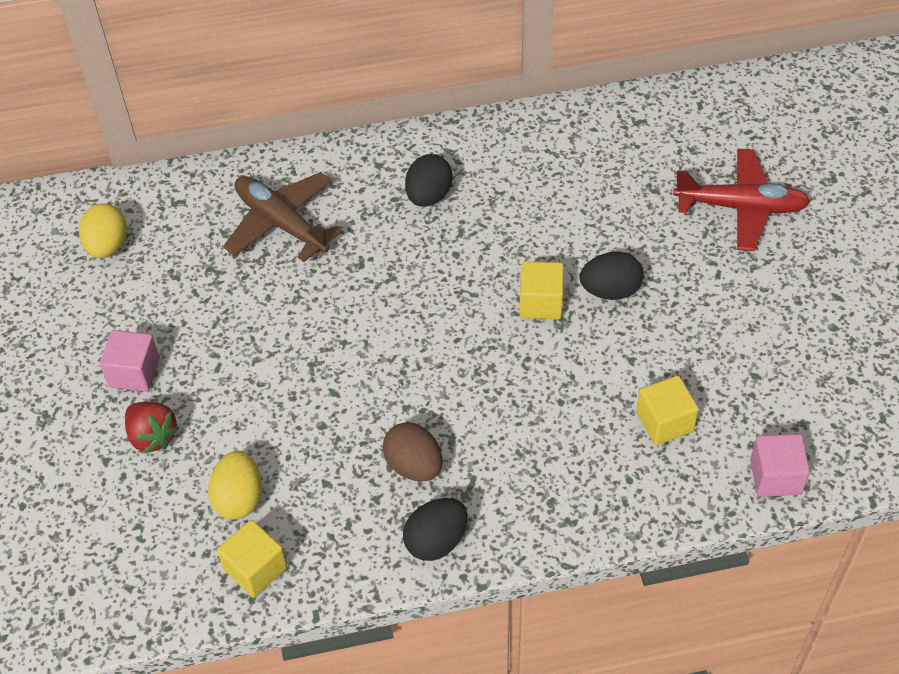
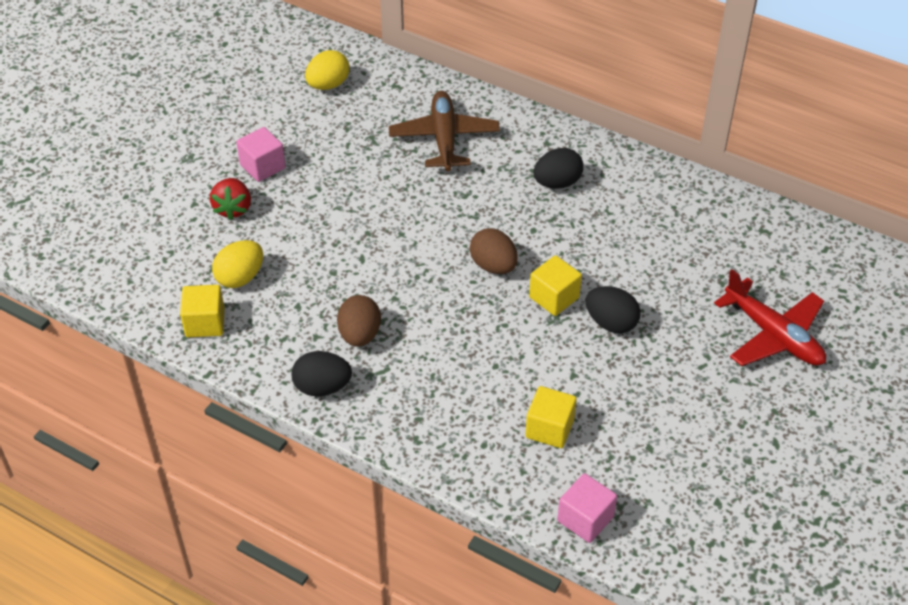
camera: 40 degrees right, 5 degrees down
none -> brown egg [470,228,518,274]

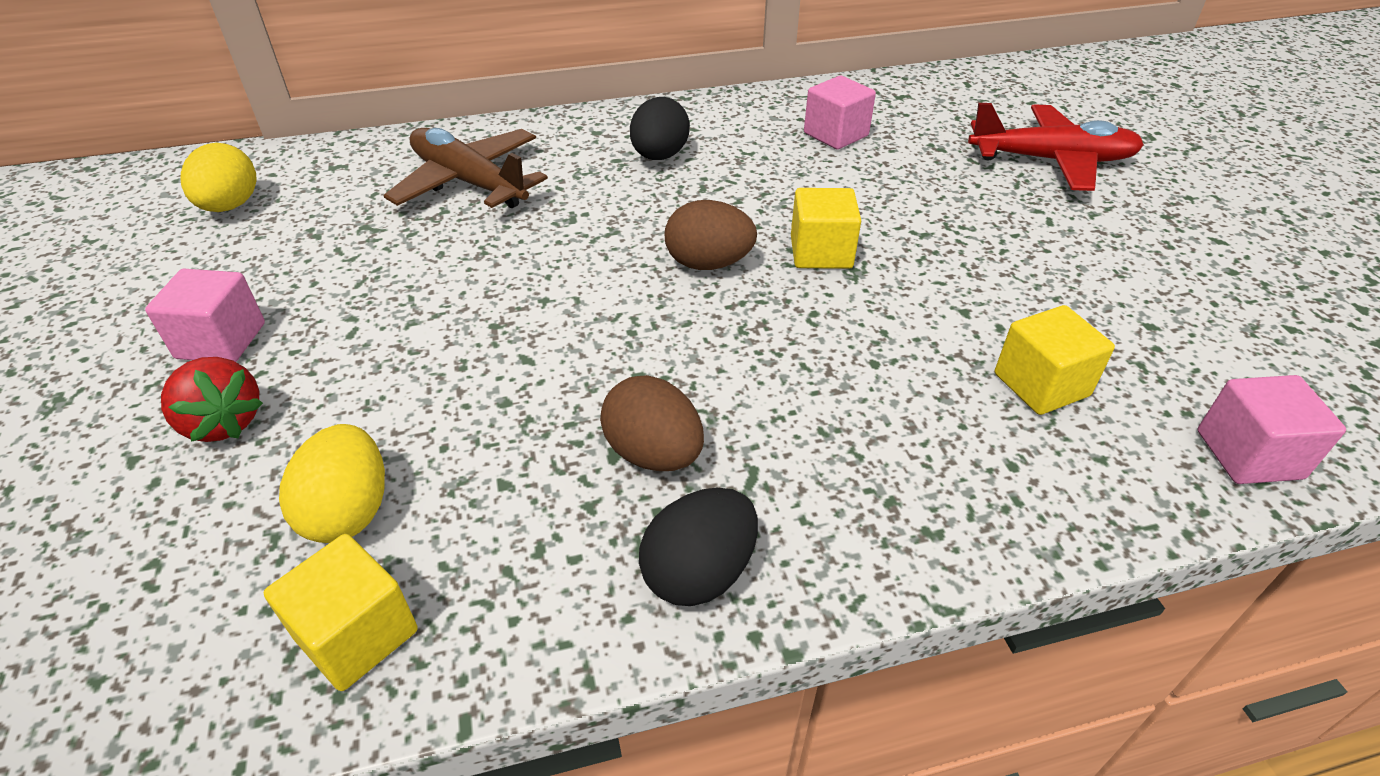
camera: 45 degrees left, 5 degrees down
black egg [586,286,641,333] -> none
none -> pink cube [804,76,876,150]

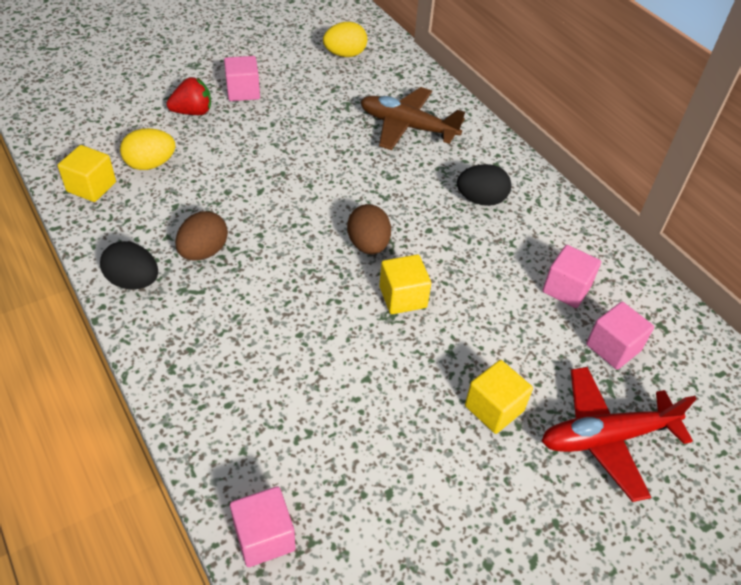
camera: 70 degrees right, 5 degrees up
red strawberry [161,357,263,442] -> red strawberry turned 135 degrees counterclockwise [167,77,211,115]
brown plane [383,128,548,208] -> brown plane turned 90 degrees counterclockwise [360,87,465,150]
red plane [968,103,1144,191] -> red plane turned 90 degrees clockwise [542,367,697,502]
yellow cube [995,305,1115,415] -> yellow cube moved to [465,360,533,434]
none -> pink cube [586,302,654,370]

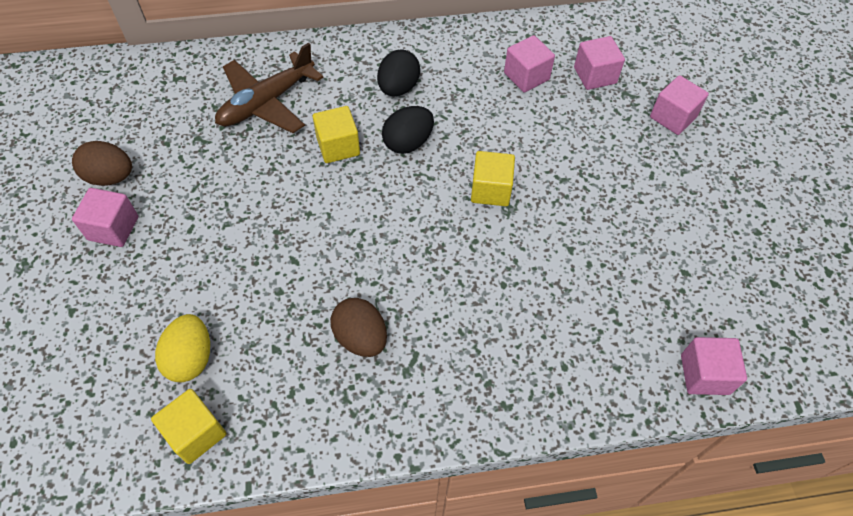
camera: 65 degrees left, 10 degrees up
black egg [100,241,158,289] -> black egg moved to [382,106,434,154]
red strawberry [167,77,211,115] -> none
yellow egg [323,22,367,57] -> none
brown egg [347,204,391,254] -> brown egg moved to [72,141,132,186]
yellow cube [465,360,533,434] -> yellow cube moved to [313,106,360,163]
red plane [542,367,697,502] -> pink cube [650,75,709,135]

